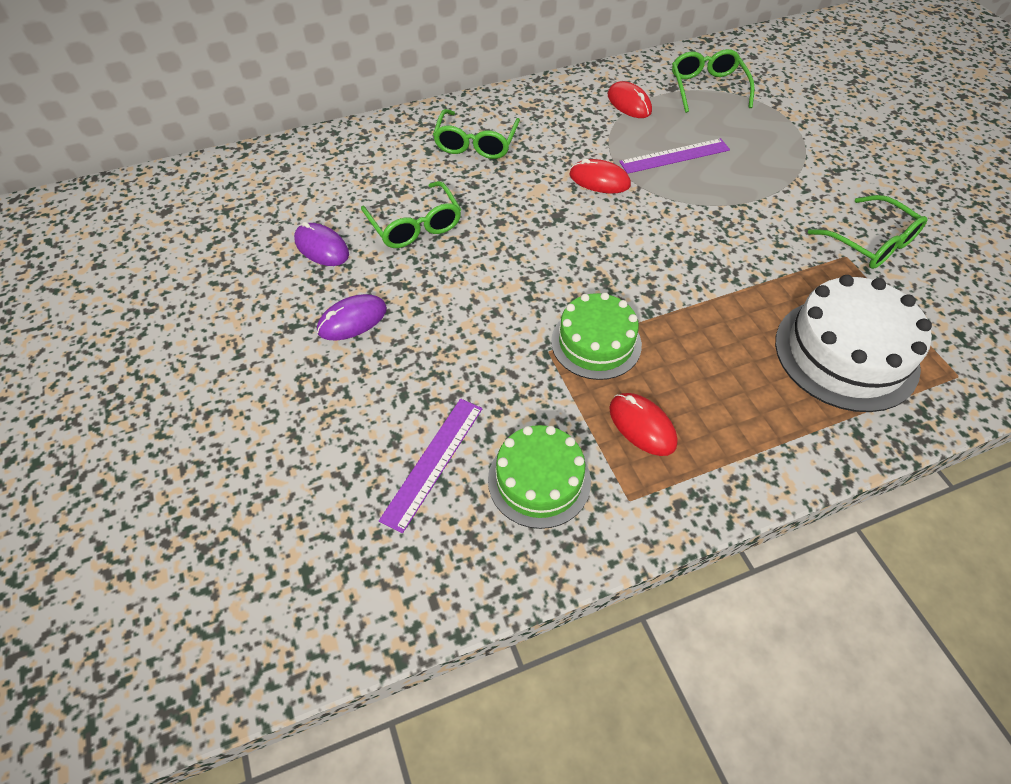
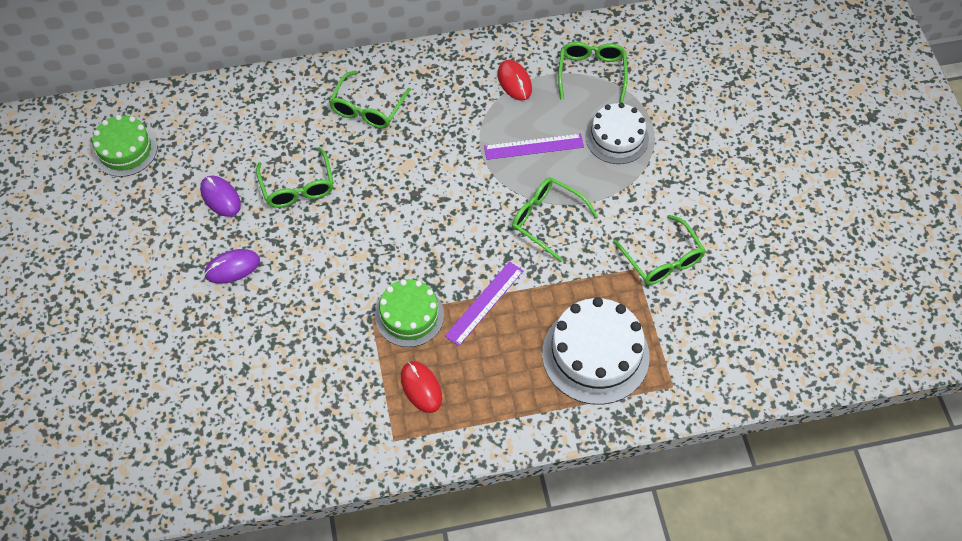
camera: 10 degrees right, 5 degrees up
purple ruler [379,399,482,533] -> purple ruler moved to [445,261,523,346]
green cake [488,425,591,529] -> green cake moved to [92,115,157,177]
red mouse [569,159,631,193] -> none
none -> green glasses [512,177,598,262]
none -> white cake [585,103,649,164]

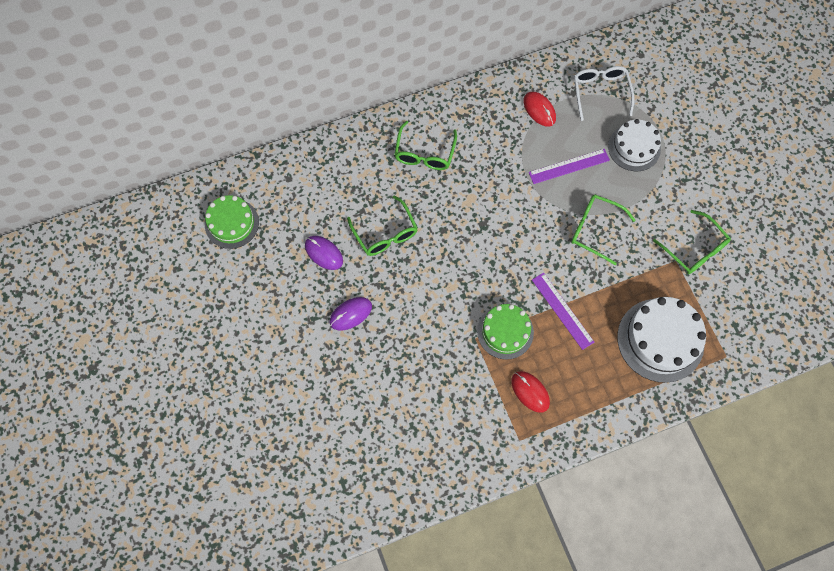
camera: 10 degrees left, 10 degrees up
purple ruler [445,261,523,346] -> purple ruler turned 60 degrees counterclockwise [532,273,594,350]
green glasses [558,42,628,103] -> white glasses [574,66,634,121]

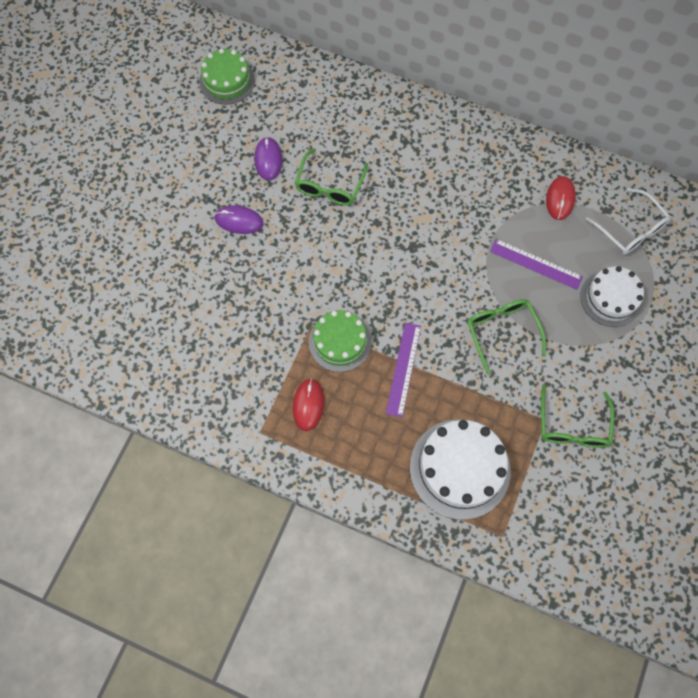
camera: 45 degrees right, 0 degrees up
green glasses [394,121,457,170] -> none
white glasses [574,66,634,121] -> white glasses turned 105 degrees clockwise [585,188,671,255]

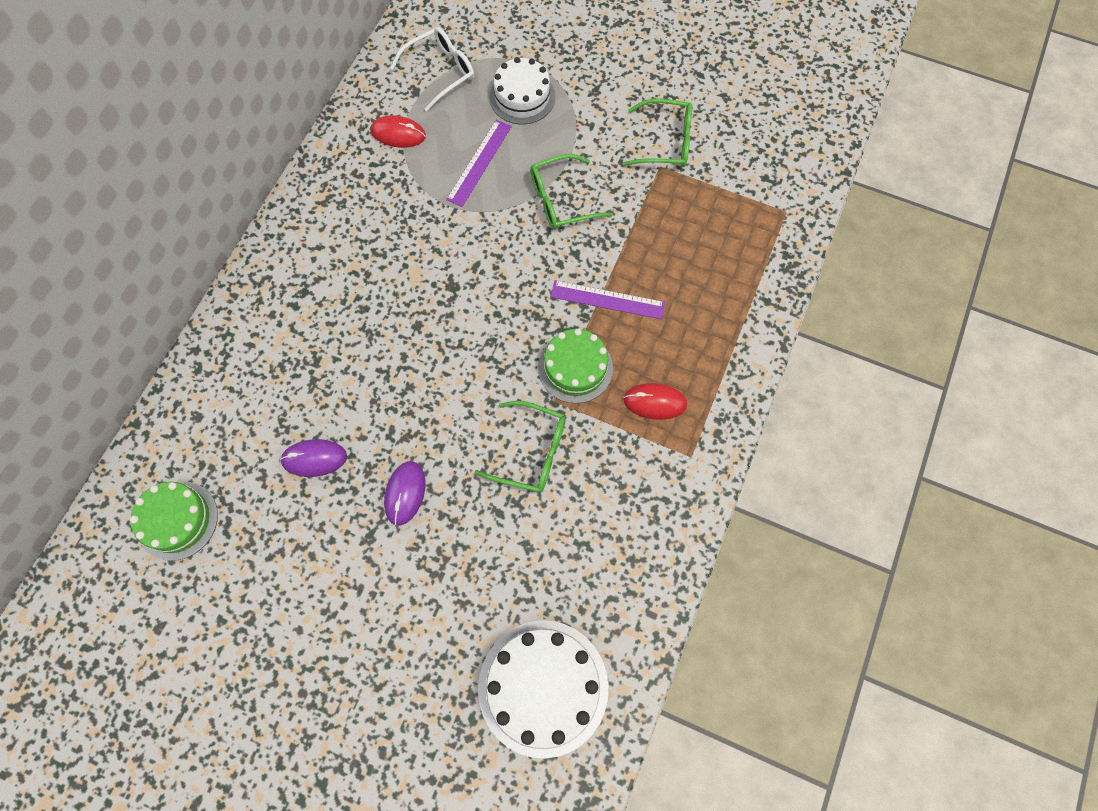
camera: 90 degrees left, 0 degrees up
green glasses [295,148,368,206] -> green glasses moved to [474,401,566,493]
white cake [410,420,511,520] -> white cake moved to [478,620,608,759]

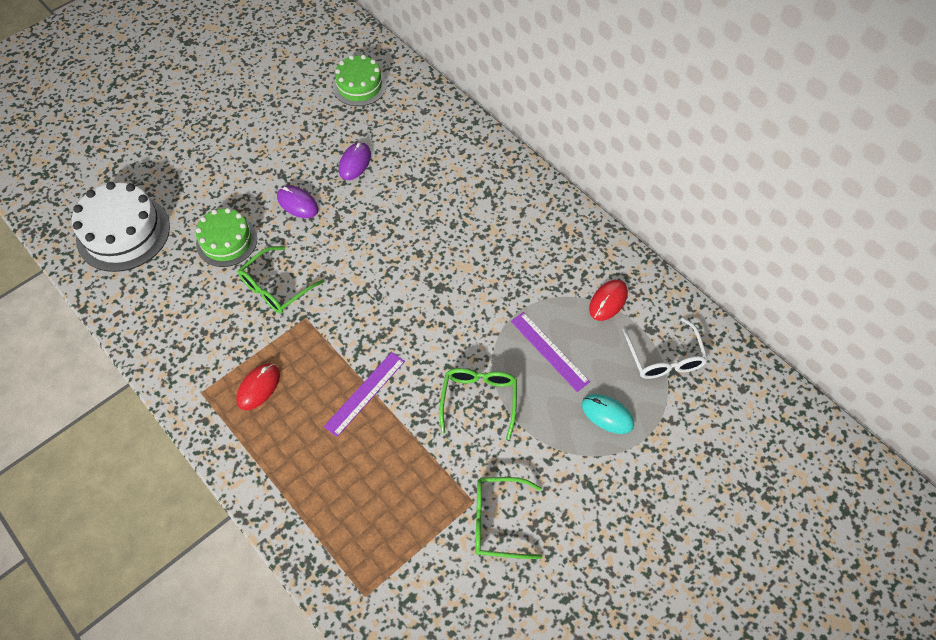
camera: 115 degrees right, 10 degrees down
white cake [489,57,555,124] -> turquoise mouse [582,394,634,434]
green cake [538,329,613,403] -> green cake moved to [196,208,257,267]
green glasses [623,99,692,167] -> green glasses turned 60 degrees clockwise [475,477,542,559]

